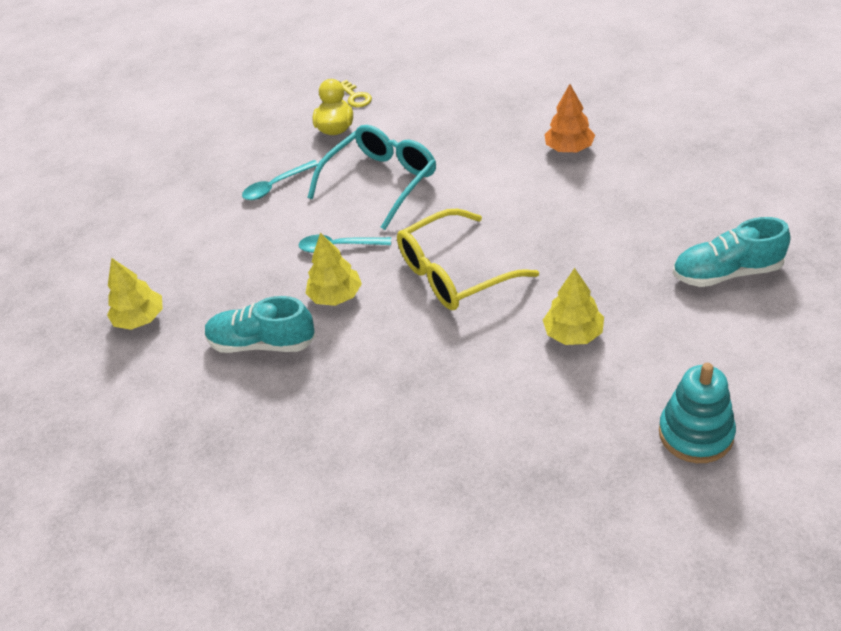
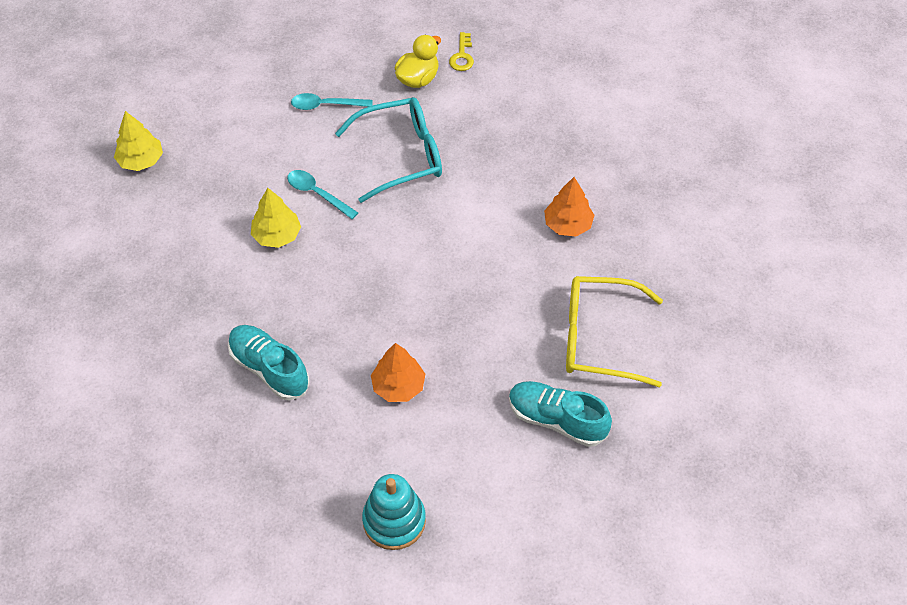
camera: 30 degrees right, 10 degrees up
turquoise shoe [205,296,316,353] -> turquoise shoe moved to [228,325,310,401]
yellow glasses [397,209,539,310] -> yellow glasses moved to [566,276,663,387]
yellow tree [543,268,604,345] -> orange tree [371,343,425,402]

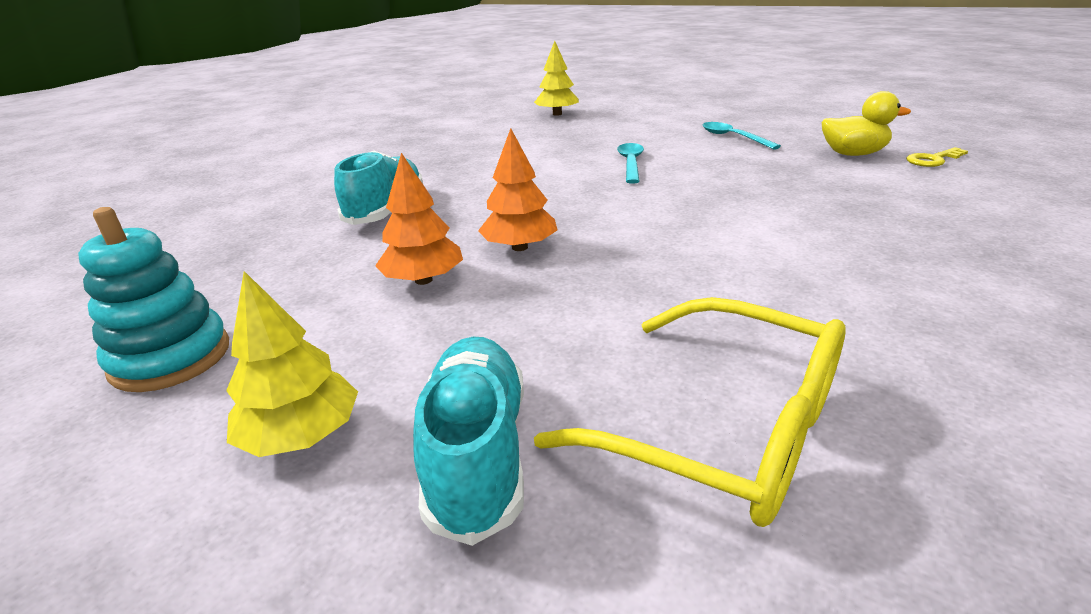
camera: 60 degrees right, 25 degrees down
yellow tree [251,188,301,248] -> yellow tree moved to [226,271,358,457]
turquoise glasses [335,97,442,203] -> none
orange tree [544,177,595,237] -> orange tree moved to [478,128,557,251]
yellow glasses [566,276,663,387] -> yellow glasses turned 150 degrees clockwise [534,297,846,527]

